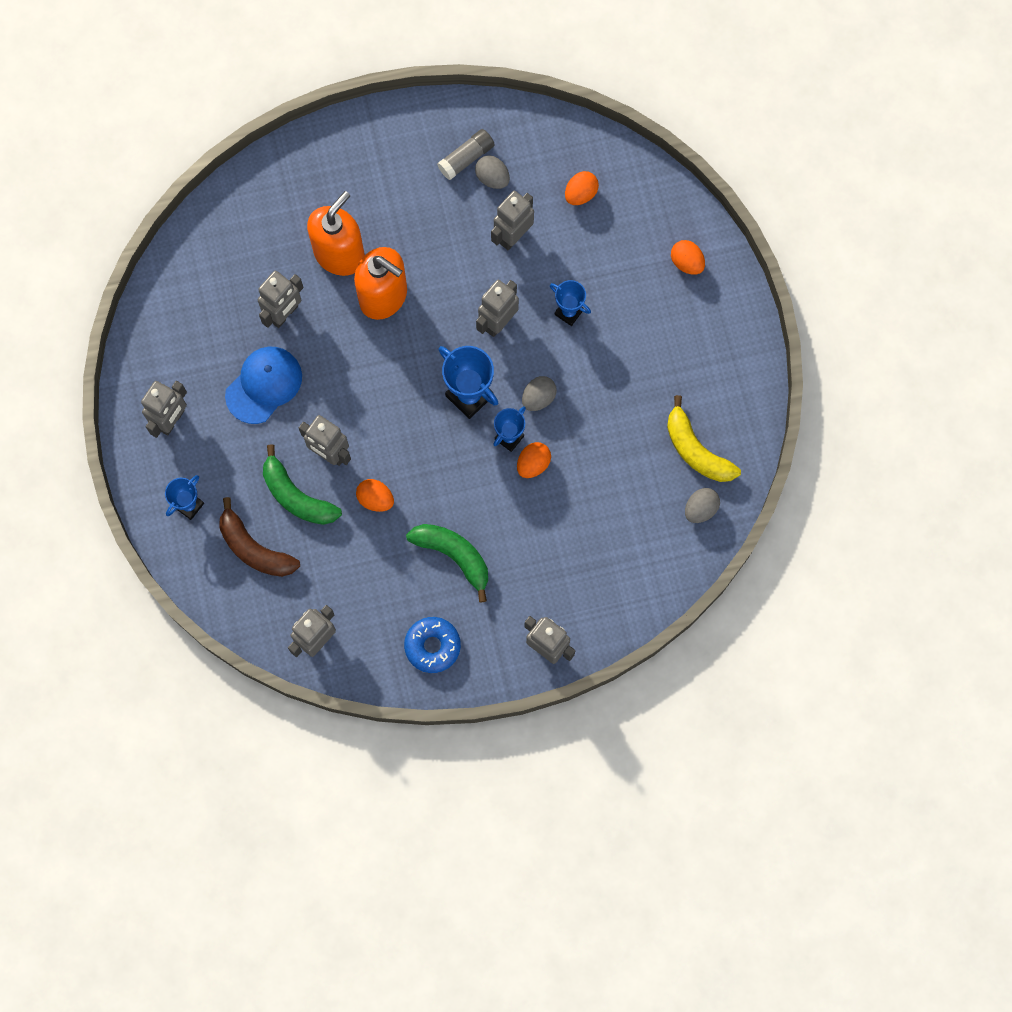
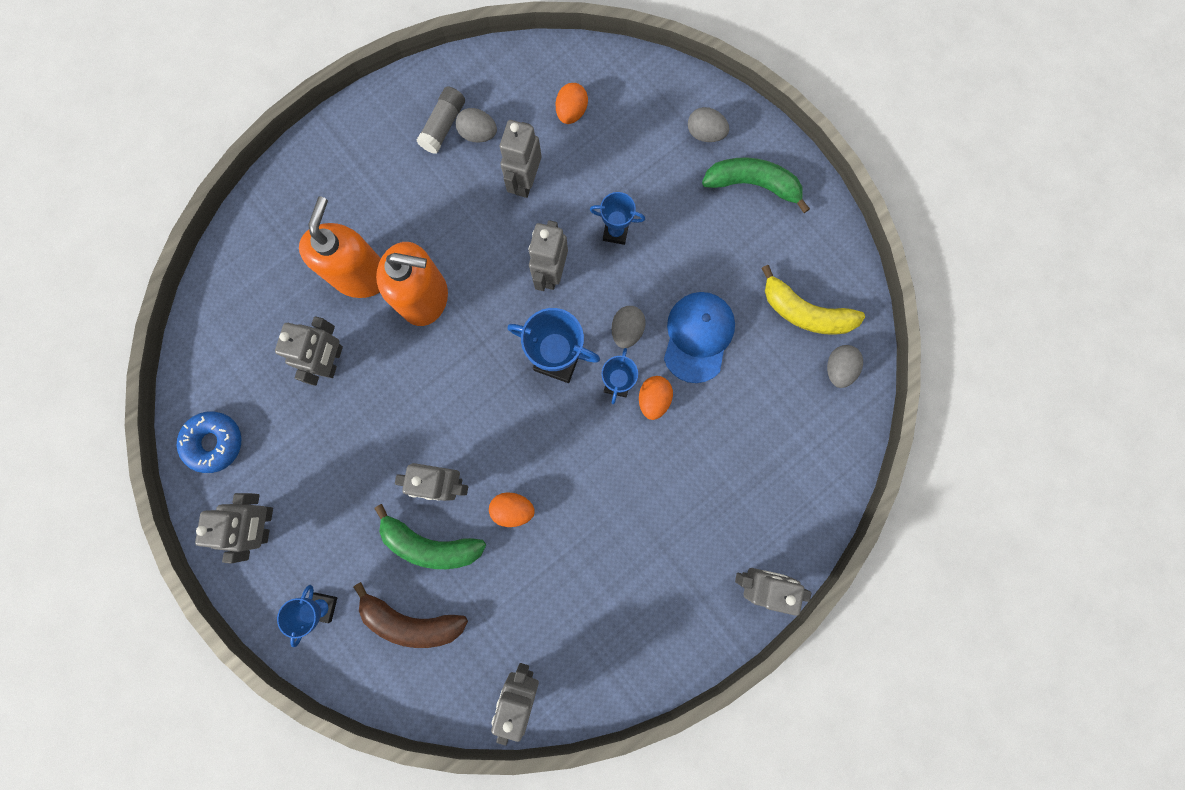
camera: 25 degrees left, 5 degrees up
blue cap [225,347,302,424] -> blue cap moved to [664,292,735,383]
blue donut [404,617,461,673] -> blue donut moved to [177,411,242,473]
green banana [406,524,488,602] -> green banana moved to [702,158,810,213]
orange egg [671,240,705,275] -> grey egg [688,107,729,142]

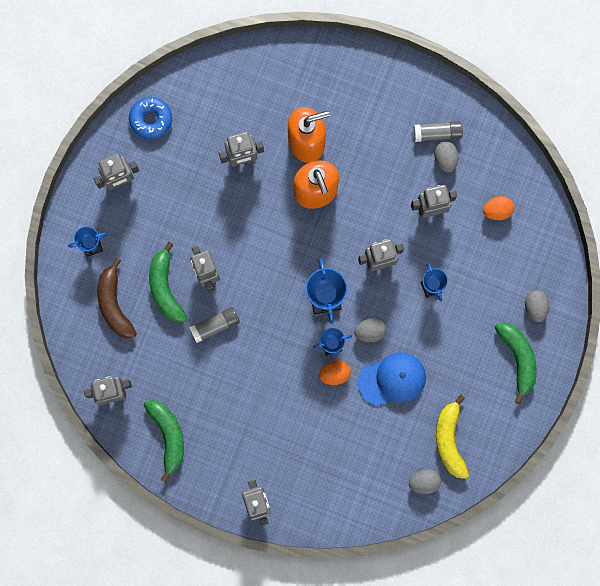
camera: 60 degrees right, 0 degrees up
orange egg [489,492,535,527] -> grey glue stick [189,307,240,343]
none -> green banana [144,400,184,483]

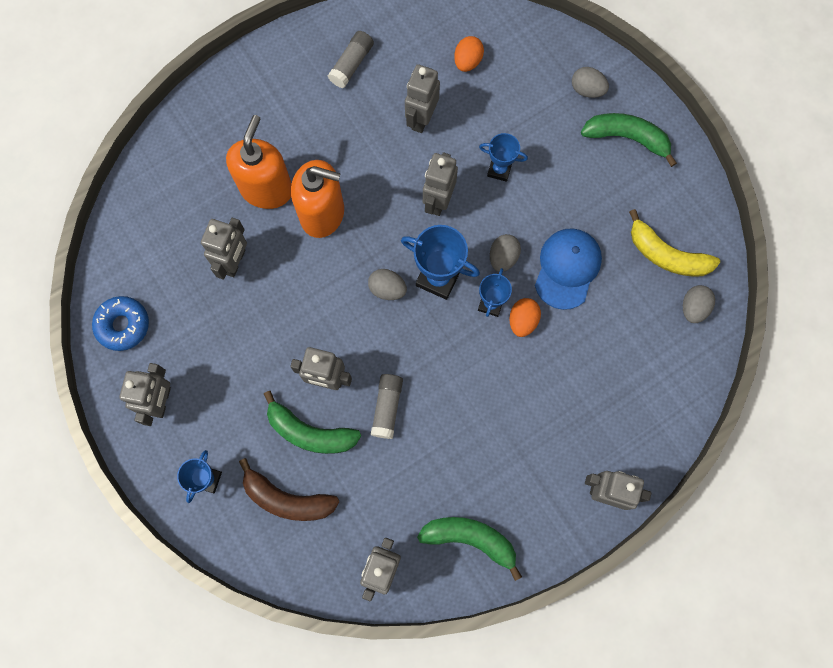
camera: 55 degrees left, 5 degrees down
grey egg [434,141,458,172] -> grey egg moved to [368,269,407,300]

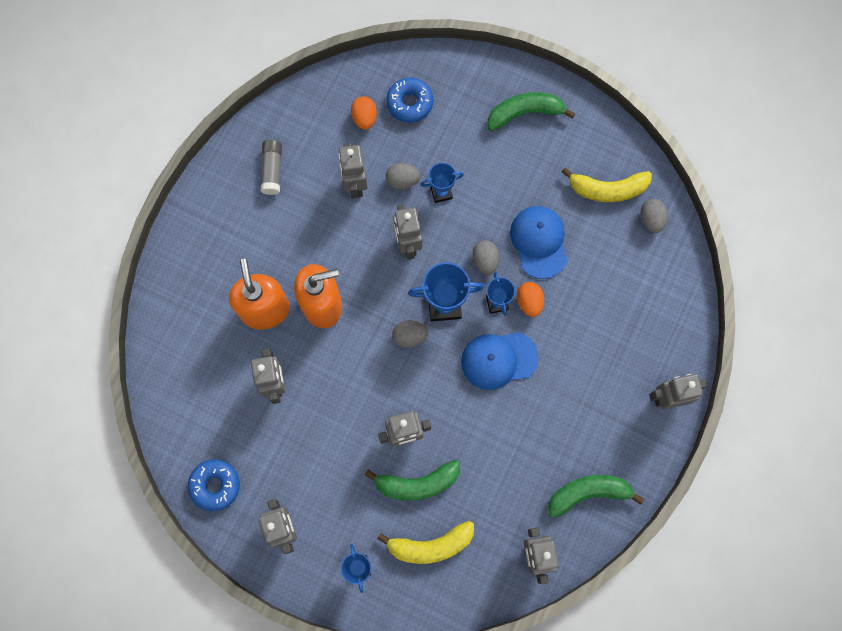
camera: 30 degrees left, 0 degrees up
brown banana [239,458,340,521] -> yellow banana [377,521,474,564]
grey glue stick [371,374,403,439] -> none
grey egg [572,67,609,98] -> grey egg moved to [386,163,421,189]
none -> blue donut [386,78,433,123]
none -> blue cap [461,332,539,390]

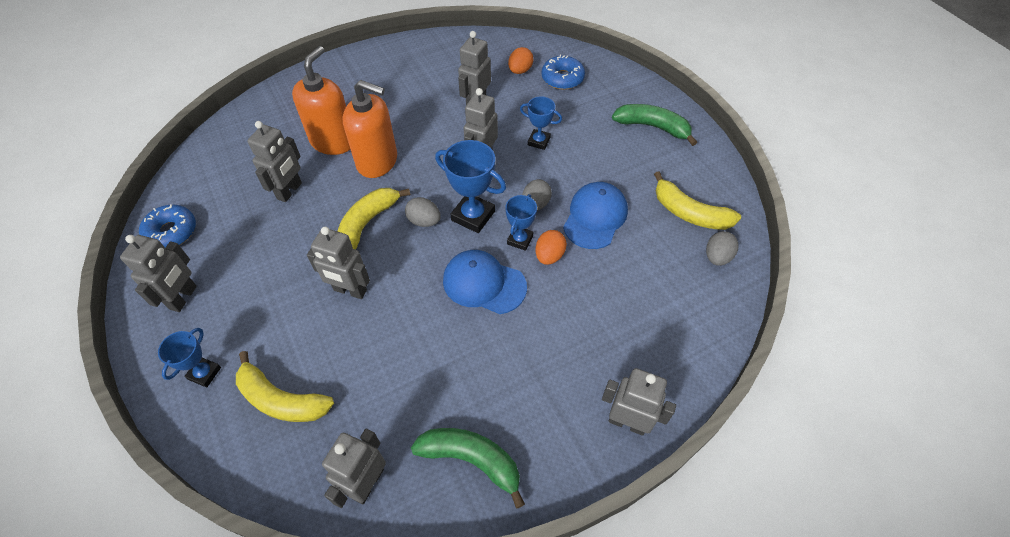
camera: 35 degrees right, 20 degrees down
grey glue stick [261,140,282,195] -> none
green banana [364,460,460,501] -> none
grey egg [386,163,421,189] -> none
none -> yellow banana [337,188,410,250]

